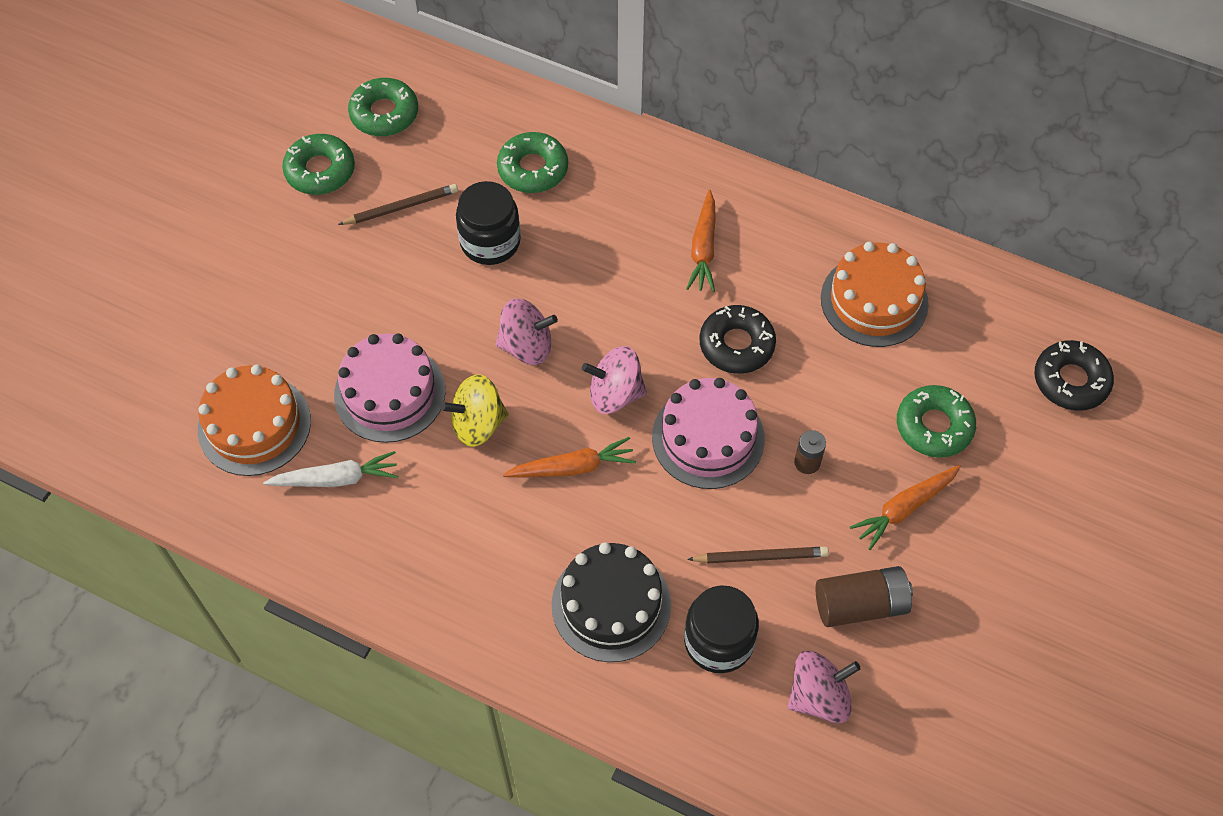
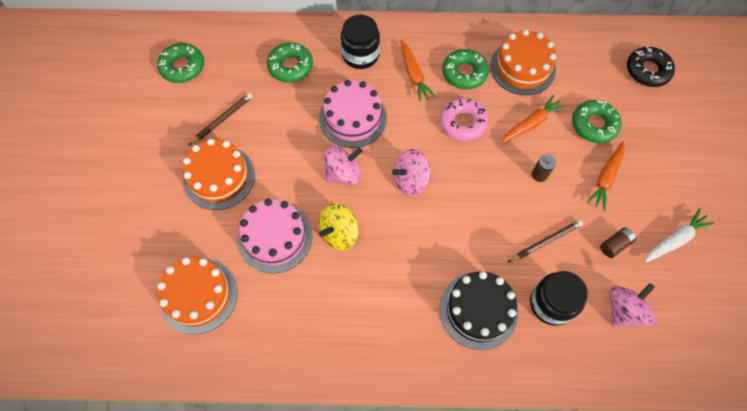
camera: 25 degrees left, 5 degrees up
white carrot [263,451,398,487] -> white carrot moved to [644,209,714,263]
green donut [282,134,355,195] -> green donut moved to [442,49,489,89]
black jar [456,181,521,265] -> black jar moved to [341,15,380,69]
orange carrot [503,437,636,477] -> orange carrot moved to [501,95,566,143]
pink cake [652,378,765,489] -> pink cake moved to [319,80,387,148]
black donut [700,305,776,374] -> pink donut [440,98,488,141]
brown battery [816,566,913,627] -> brown battery [600,227,636,258], size x0.58
none -> orange cake [182,139,255,210]

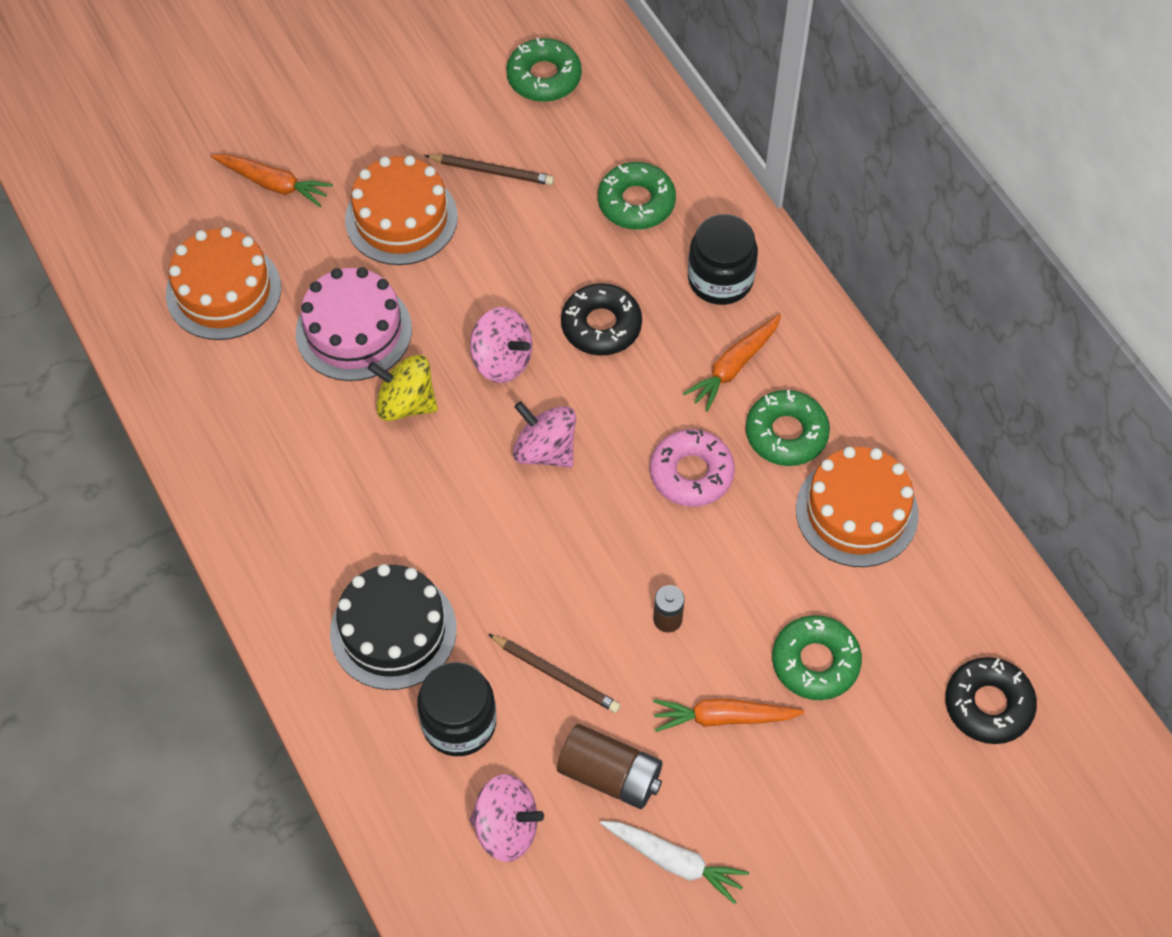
camera: 60 degrees right, 5 degrees down
pink cake [319,80,387,148] -> black donut [561,283,642,356]
orange carrot [501,95,566,143] -> orange carrot moved to [211,154,333,207]
brown battery [600,227,636,258] -> brown battery [557,724,663,809], size x1.73

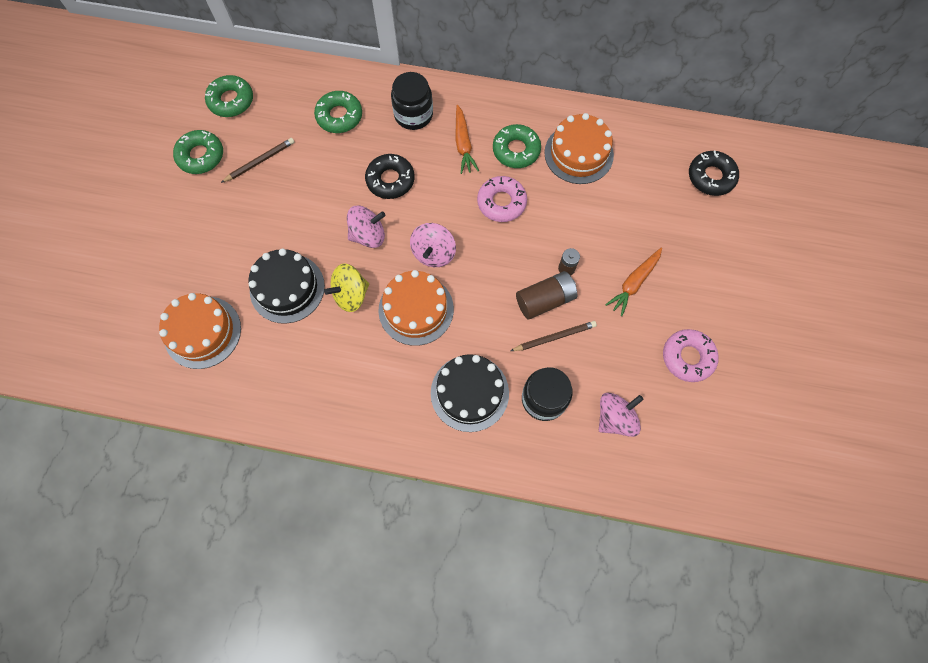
camera: 50 degrees left, 10 degrees up
orange carrot [211,154,333,207] -> none
pink cake [296,267,412,381] -> black cake [248,249,325,324]
orange cake [345,155,458,265] -> orange cake moved to [379,270,454,346]
pink spinning top [513,401,576,468] -> pink spinning top turned 60 degrees counterclockwise [410,223,456,267]
brown battery [557,724,663,809] -> brown battery moved to [516,271,578,320]
white carrot [600,821,749,905] -> pink donut [663,329,719,382]
green donut [772,615,862,700] -> green donut moved to [173,130,223,174]

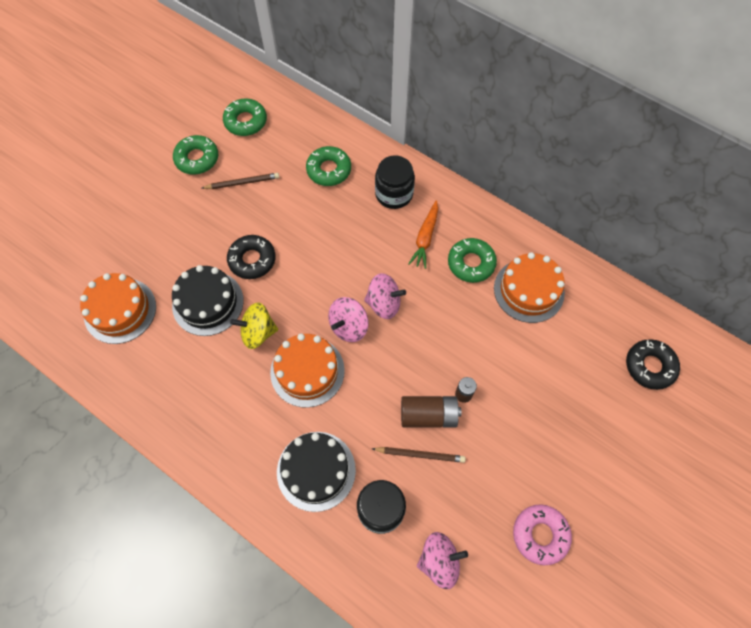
camera: 25 degrees right, 5 degrees down
pink spinning top [347,205,386,248] -> pink spinning top moved to [364,273,406,319]
black donut [365,154,414,199] -> black donut moved to [227,235,276,279]
pink donut [477,176,527,222] -> none
orange carrot [605,248,662,316] -> none

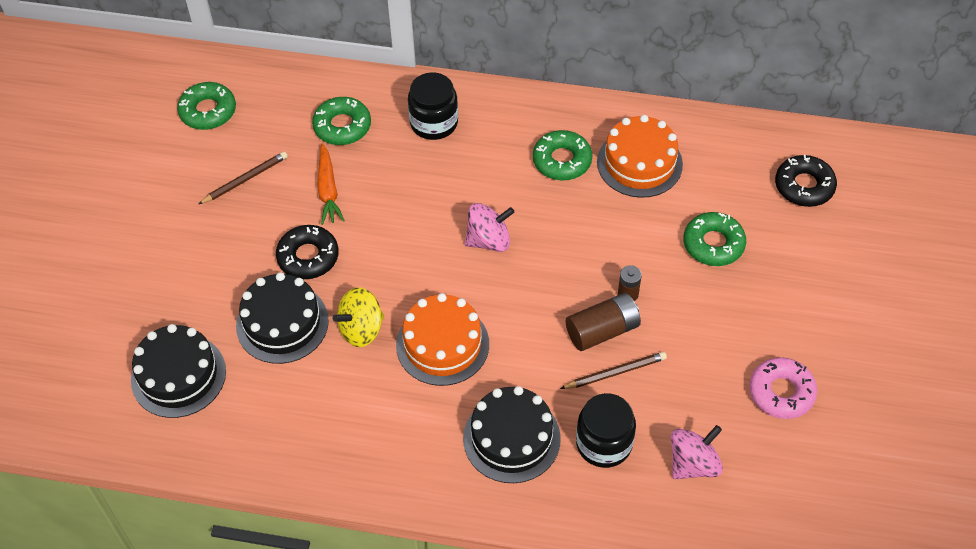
camera: 25 degrees left, 10 degrees down
orange cake [80,273,156,344] -> black cake [131,324,226,418]
green donut [173,135,218,175] -> green donut moved to [683,212,746,266]
pink spinning top [328,297,369,342] -> none
orange carrot [408,200,438,269] -> orange carrot moved to [317,144,345,225]

